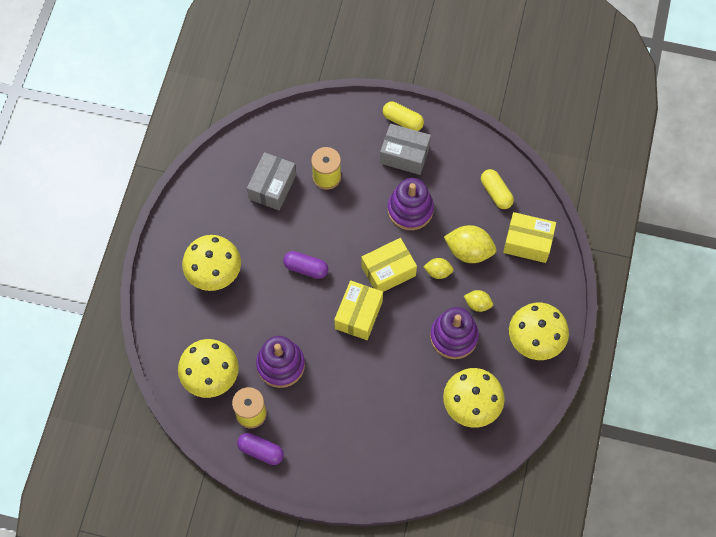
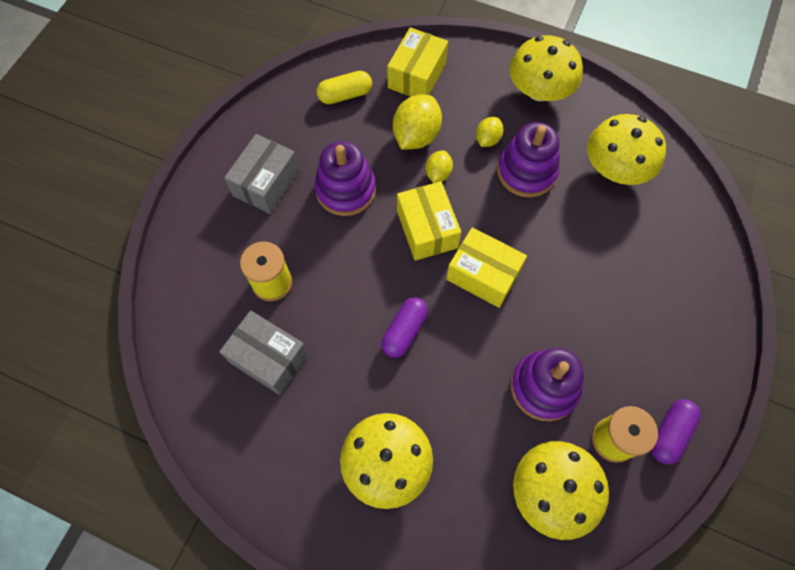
camera: 80 degrees left, 0 degrees up
yellow capsule [383,102,424,131] -> none

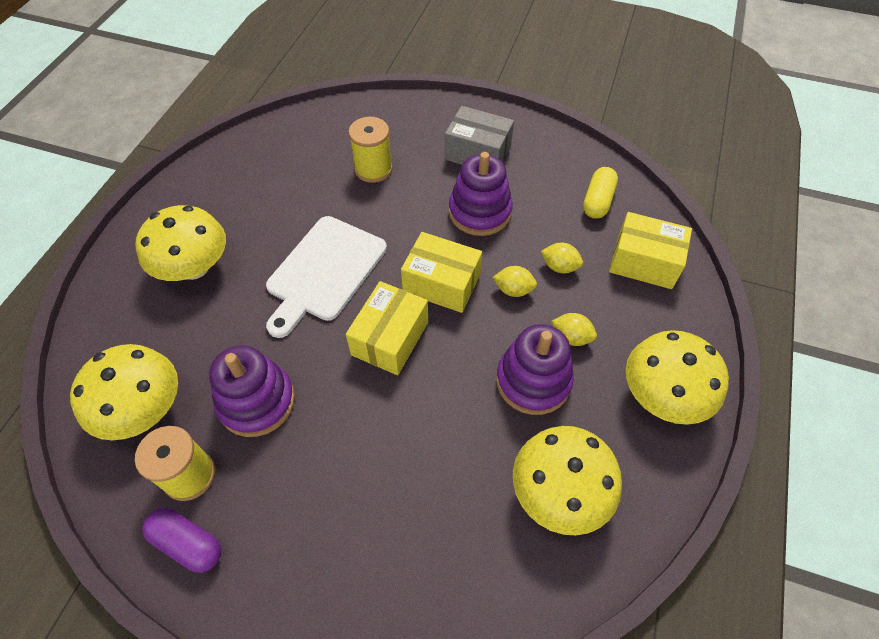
camera: 85 degrees right, 10 degrees down
grey box [219,310,308,395] -> none
yellow capsule [316,71,372,104] -> yellow capsule turned 45 degrees clockwise [583,167,618,219]
purple capsule [381,297,428,358] -> white cutting board [266,216,387,338]
yellow lemon [393,95,442,150] -> yellow lemon [541,243,583,273], size x0.56
yellow box [397,181,461,261] -> yellow box turned 45 degrees clockwise [401,232,482,313]

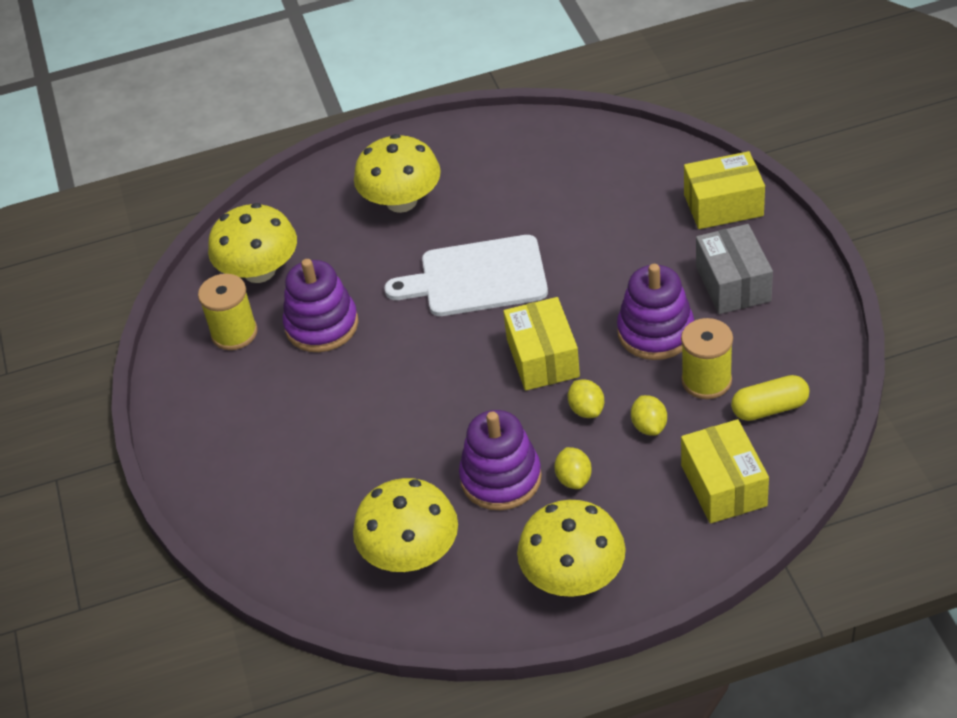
camera: 60 degrees right, 10 degrees down
purple capsule [142,508,221,573] -> none
yellow box [346,281,428,375] -> yellow box moved to [684,151,765,229]
yellow spool [348,117,393,183] -> yellow spool moved to [681,318,733,399]

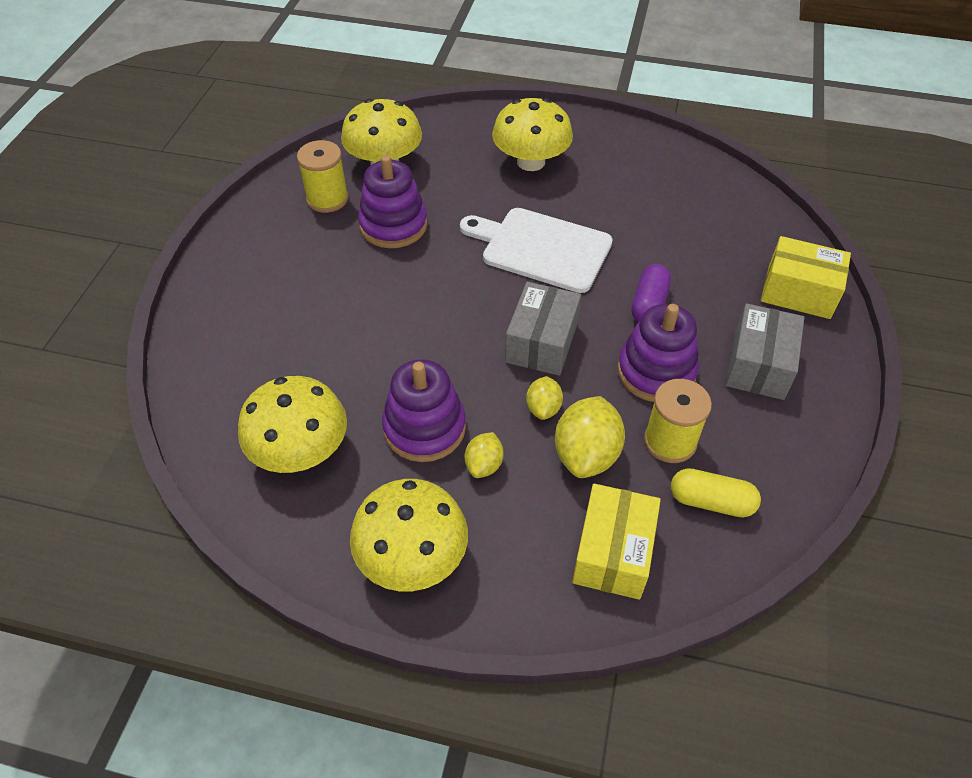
camera: 25 degrees right, 5 degrees up
yellow box [503,297,580,391] -> grey box [505,282,581,376]
yellow lemon [631,395,667,436] -> yellow lemon [555,396,625,478], size x1.78
none -> purple capsule [632,264,671,322]

